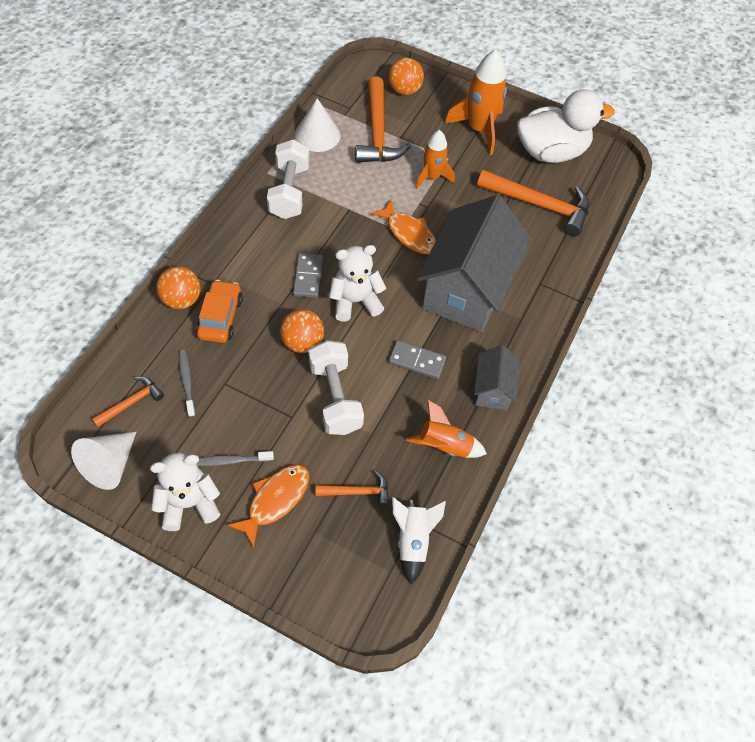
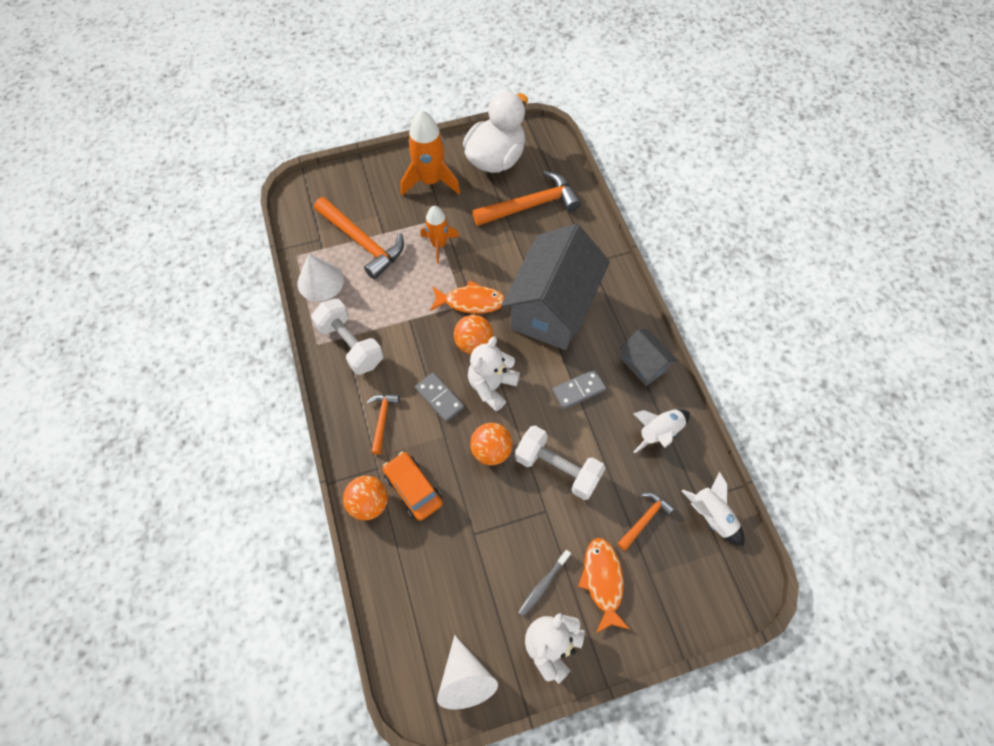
camera: 40 degrees left, 5 degrees up
orange hammer [92,377,164,427] -> orange hammer moved to [367,394,399,454]
grey toothbrush [179,350,195,417] -> none
orange ball [388,58,424,95] -> orange ball moved to [454,315,493,354]
orange rocket [406,400,487,458] -> white rocket [633,409,690,453]
grey house [416,195,531,332] -> grey house turned 45 degrees clockwise [501,224,610,350]

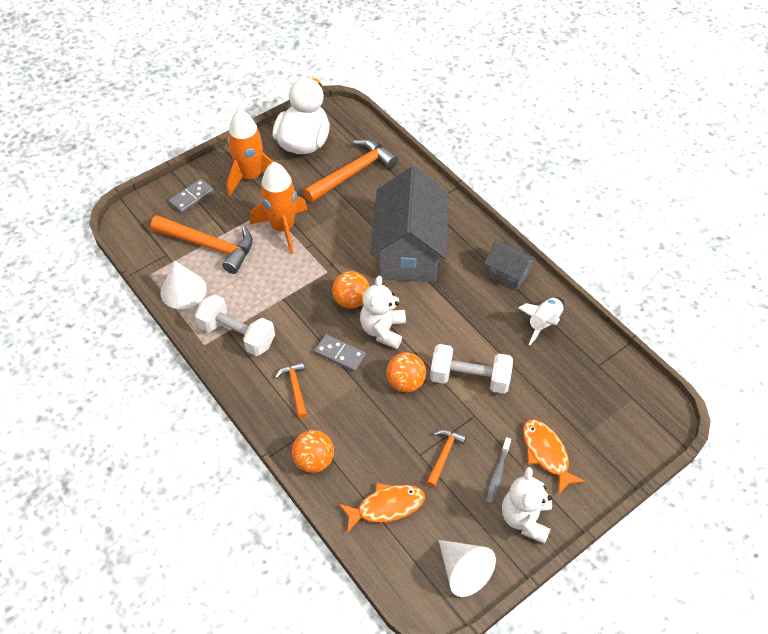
camera: 20 degrees left, 10 degrees down
orange car [383,452,443,521] -> none
orange rocket [420,206,459,263] -> orange rocket [250,162,308,254], size x1.59
orange fish [430,281,505,314] -> orange fish moved to [339,483,425,533]
grey domino [552,369,606,410] -> grey domino moved to [169,179,214,213]
orange hammer [617,492,675,551] -> orange hammer moved to [426,429,467,487]
white rocket [682,472,745,546] -> none

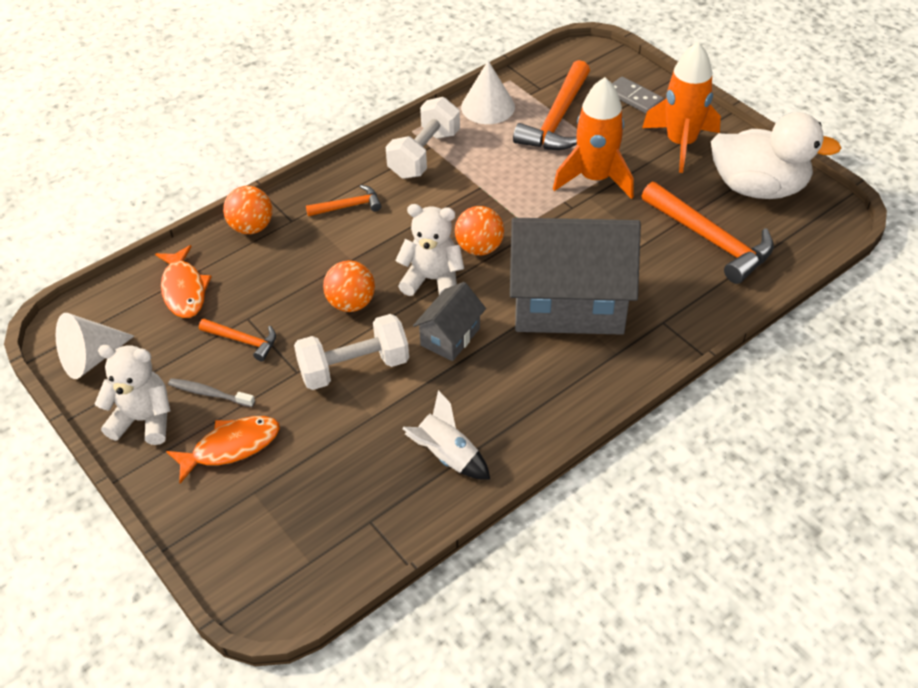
camera: 90 degrees right, 5 degrees down
grey domino [314,334,366,372] -> none
white dumbbell [430,344,513,394] -> white dumbbell turned 60 degrees clockwise [294,314,409,390]
grey house [484,241,536,290] -> grey house moved to [413,282,486,361]

